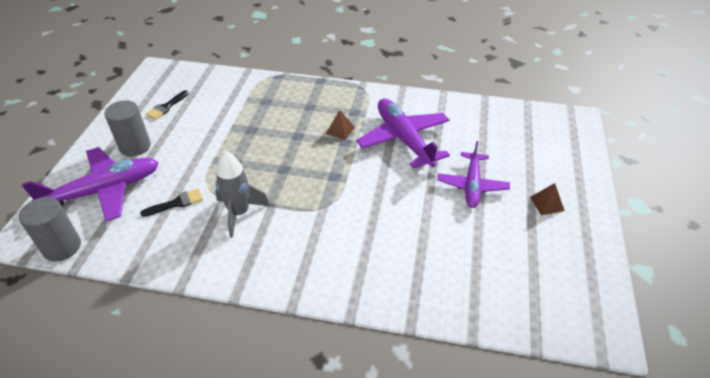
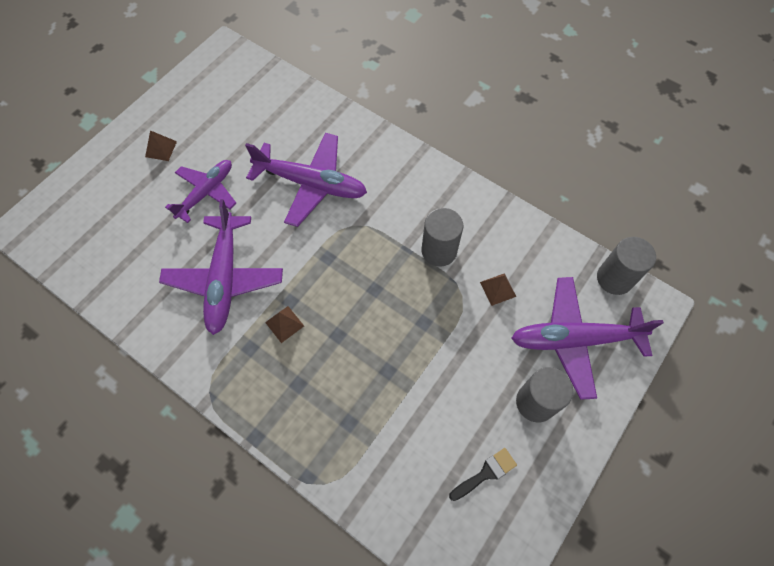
camera: 155 degrees left, 20 degrees up
black brush [140,188,203,217] -> brown pyramid [480,273,517,306]
grey rocket [215,151,269,237] -> grey cylinder [422,208,463,267]
none -> purple plane [245,133,367,227]

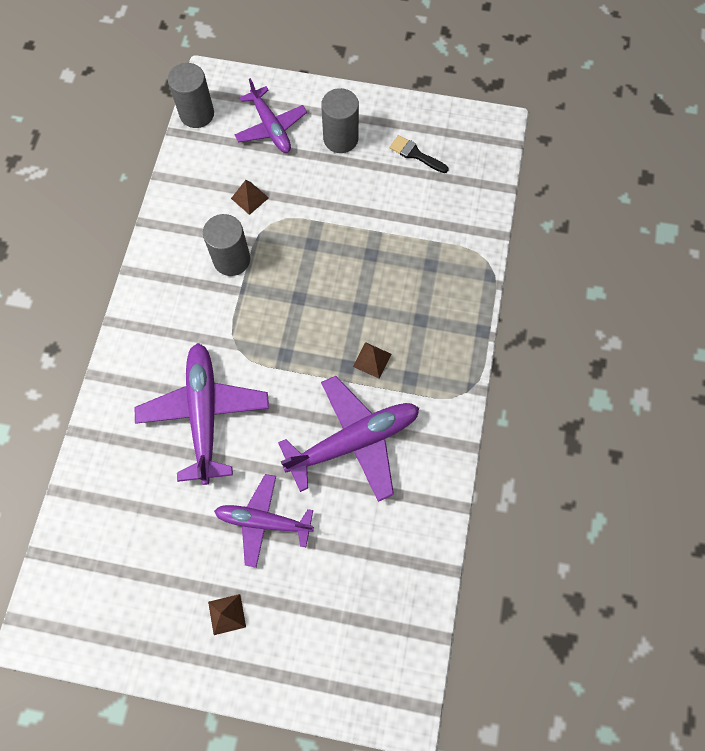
camera: 115 degrees left, 5 degrees up
purple plane [511,277,664,400] -> purple plane [234,78,307,153], size x0.66

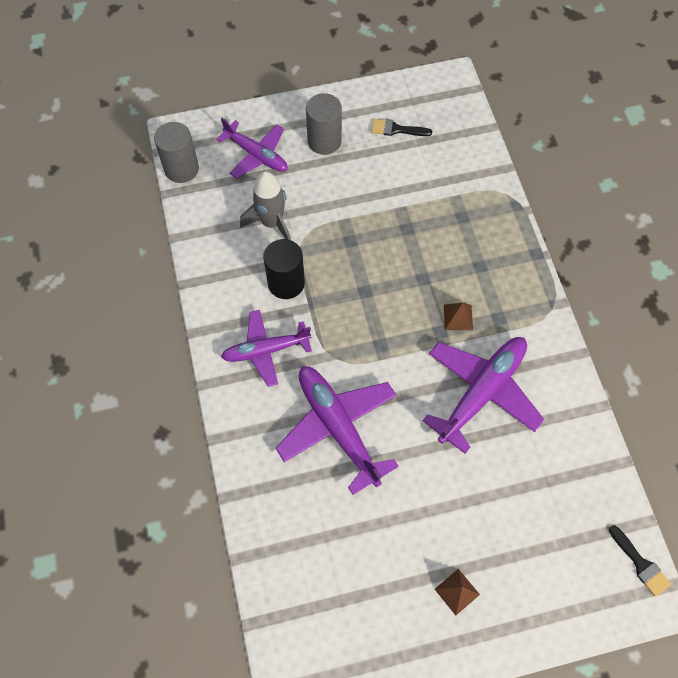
camera: 25 degrees left, 5 degrees down
grey cylinder [203,214,250,276] -> black cylinder [263,239,305,299]
purple plane [214,474,314,568] -> purple plane moved to [221,310,312,387]
brown pyramid [231,180,269,215] -> grey rocket [240,171,291,240]
none -> black brush [609,525,671,597]

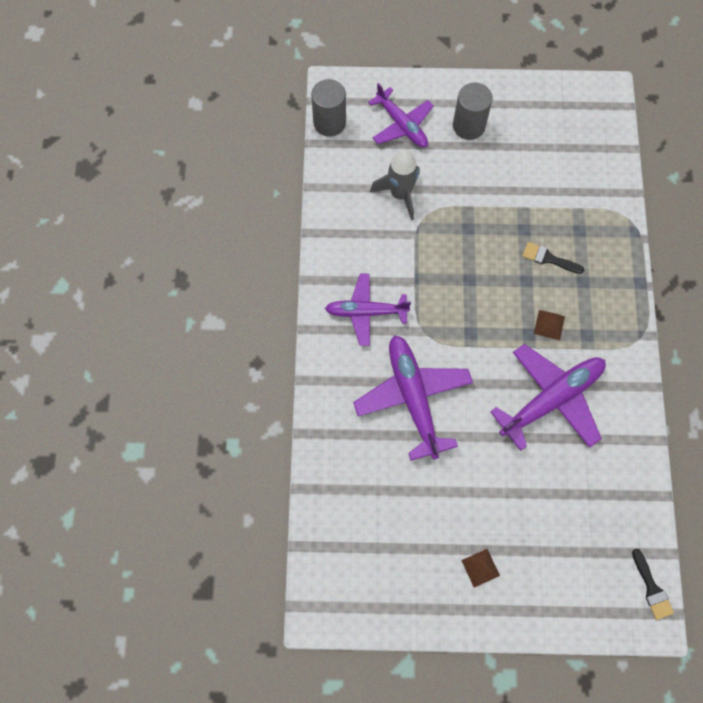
camera: 15 degrees right, 5 degrees up
black cylinder [263,239,305,299] -> none
black brush [371,119,432,136] -> black brush moved to [522,242,584,274]

